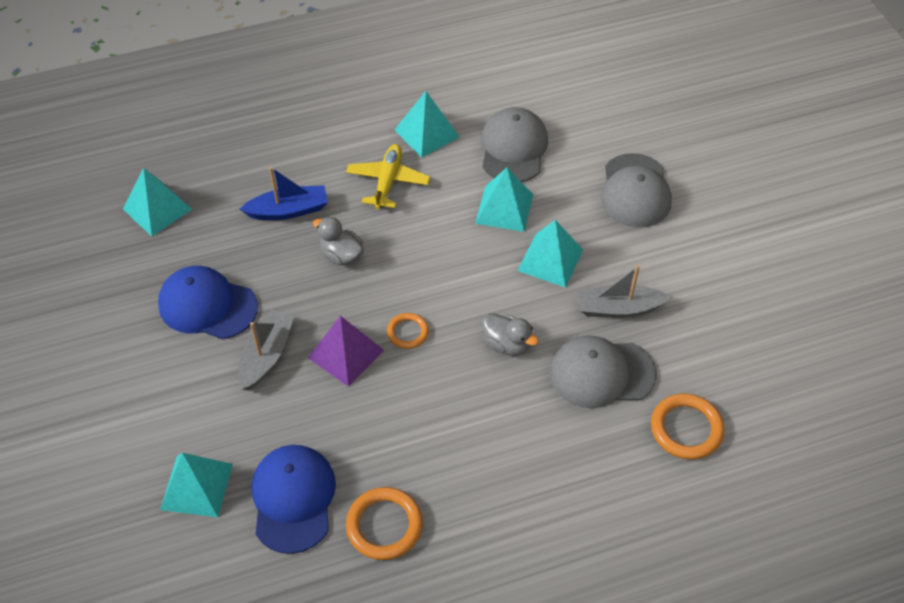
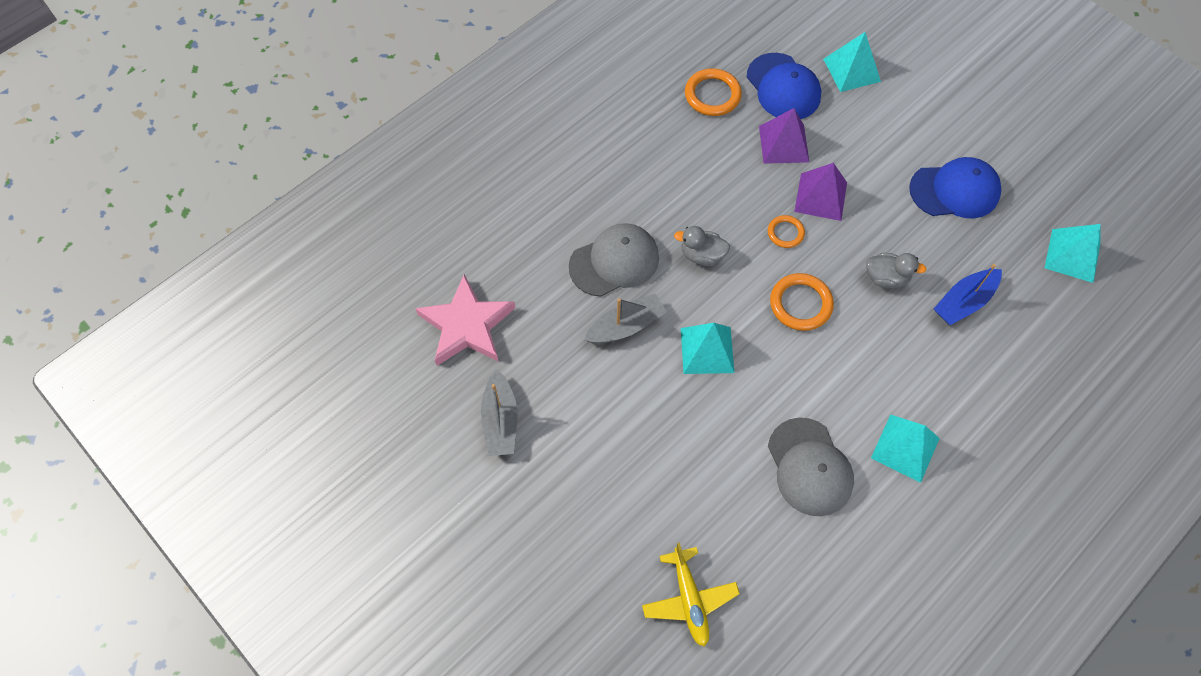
camera: 155 degrees right, 10 degrees up
grey boat [238,310,294,391] -> grey boat moved to [481,369,517,456]
yellow plane [346,144,430,209] -> yellow plane moved to [642,543,740,647]
turquoise pyramid [475,168,533,232] -> none
grey cap [601,153,672,227] -> none
orange ring [651,393,724,459] -> orange ring moved to [770,273,834,331]
none -> pink star [415,274,515,366]
none -> purple pyramid [759,108,809,164]

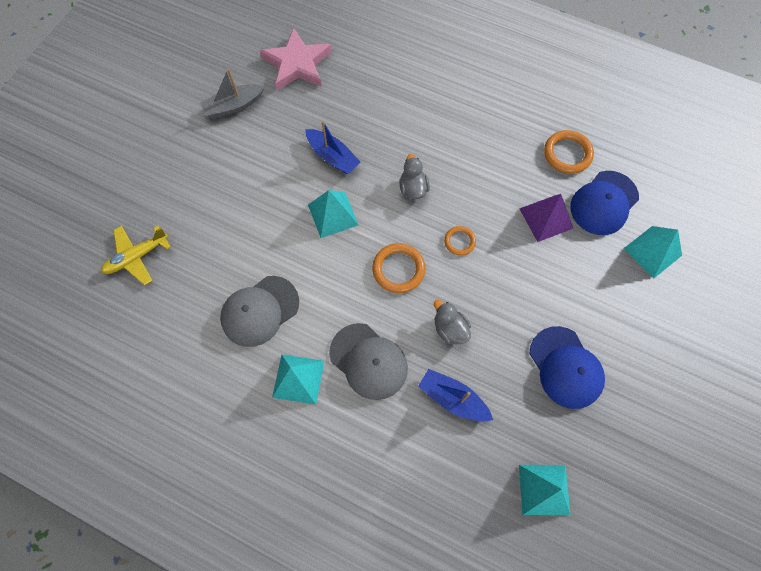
camera: 70 degrees right, 5 degrees up
grey cap [569,223,659,297] -> grey cap moved to [329,323,408,400]
grey boat [584,294,667,344] -> blue boat [305,121,361,174]
purple pyramid [794,163,847,221] -> none
grey duck [866,253,927,288] -> grey duck turned 150 degrees clockwise [434,300,471,345]

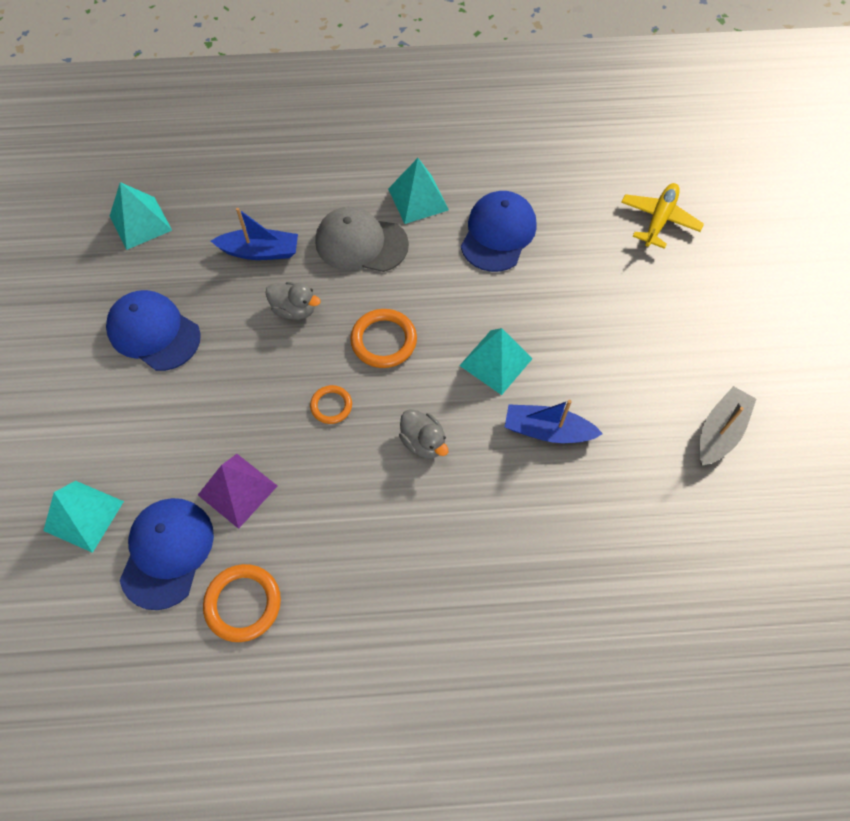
camera: 150 degrees right, 5 degrees down
grey cap [220,276,299,347] -> blue cap [461,191,537,272]
pink star [260,28,332,91] -> none

